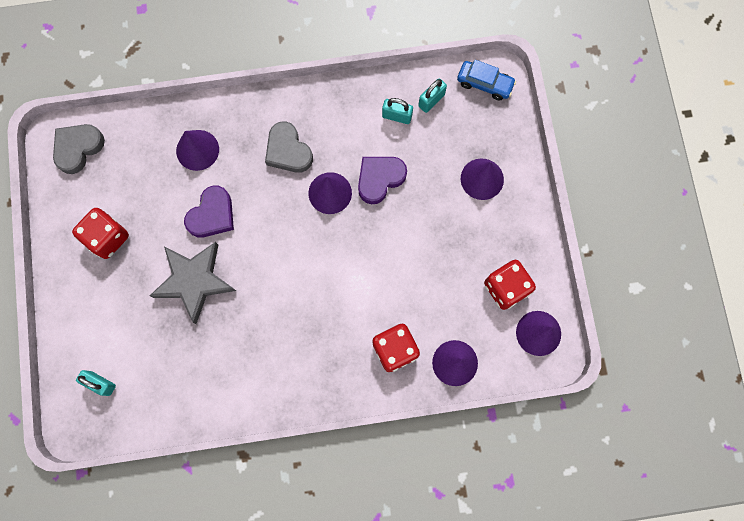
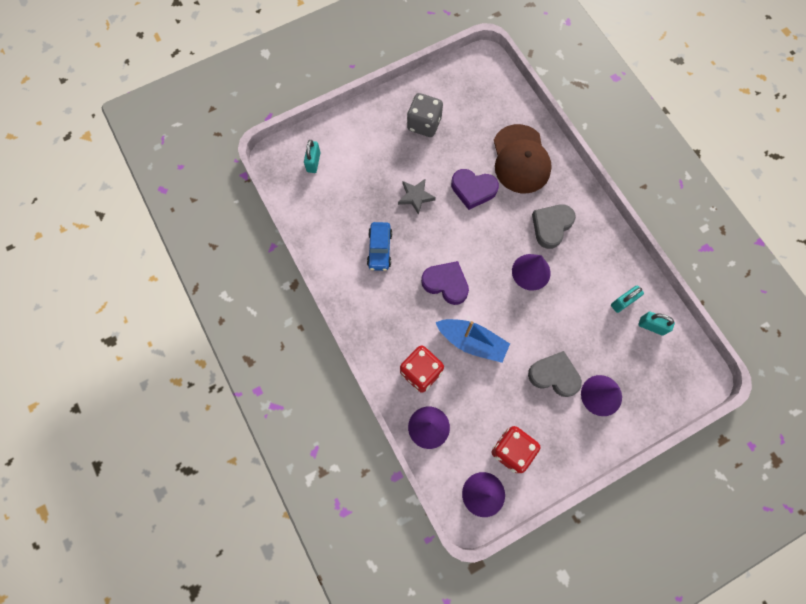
camera: 70 degrees right, 5 degrees down
grey heart [53,124,105,174] -> grey heart moved to [528,351,582,397]
red dice [72,208,129,259] -> grey dice [407,93,443,137]
grey star [150,242,236,324] -> grey star [398,178,436,215], size x0.54
purple cone [176,130,219,171] -> brown cap [494,124,552,193]
purple heart [358,157,407,204] -> purple heart moved to [421,261,469,305]
turquoise padlock [382,98,413,124] -> turquoise padlock turned 60 degrees clockwise [611,285,644,313]
blue car [457,60,516,101] -> blue car moved to [367,222,392,271]
none -> blue boat [435,319,510,363]

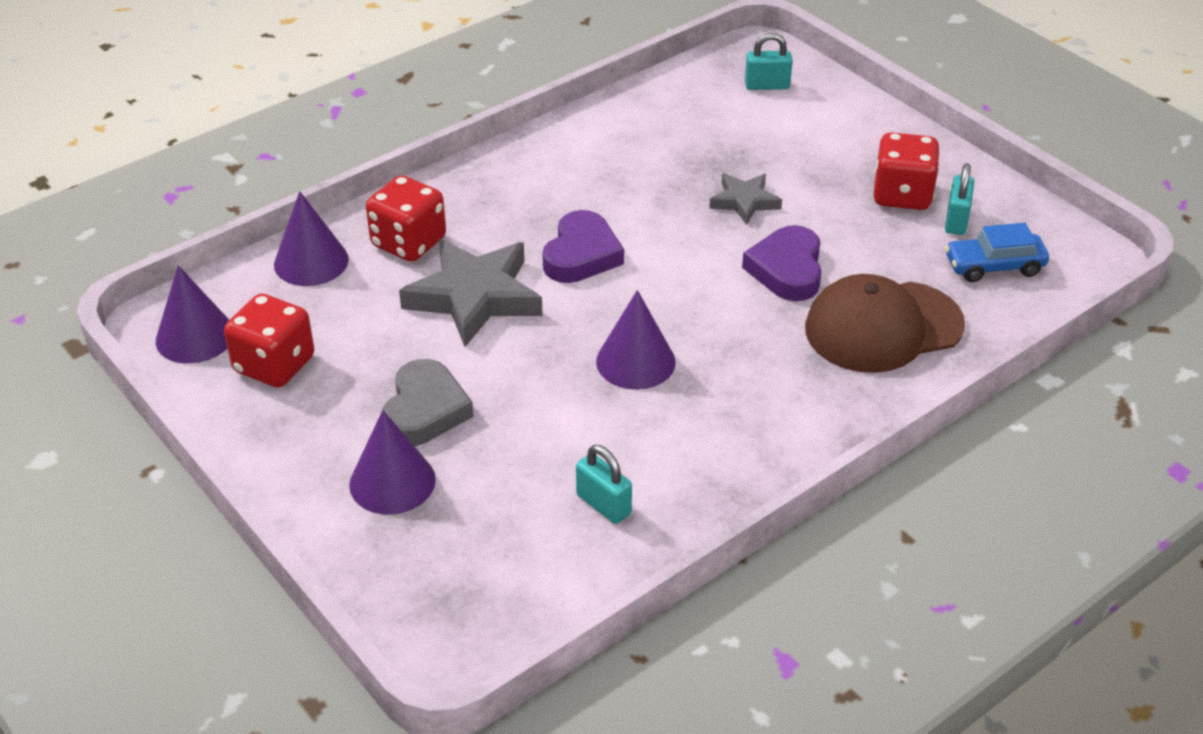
camera: 80 degrees right, 30 degrees down
blue car [367,222,392,271] -> blue car moved to [945,223,1049,282]
grey dice [407,93,443,137] -> red dice [873,132,940,210]
blue boat [435,319,510,363] -> grey star [399,239,543,347]
grey heart [532,204,576,249] -> none
turquoise padlock [638,312,675,336] -> turquoise padlock moved to [945,163,974,235]

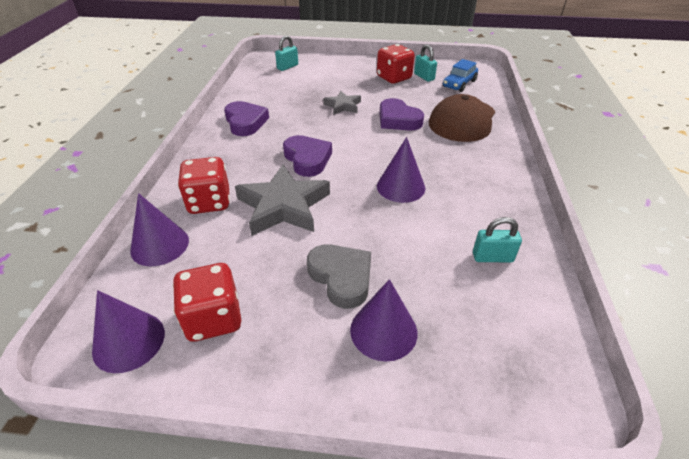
camera: 45 degrees left, 0 degrees up
none -> purple heart [224,101,269,136]

